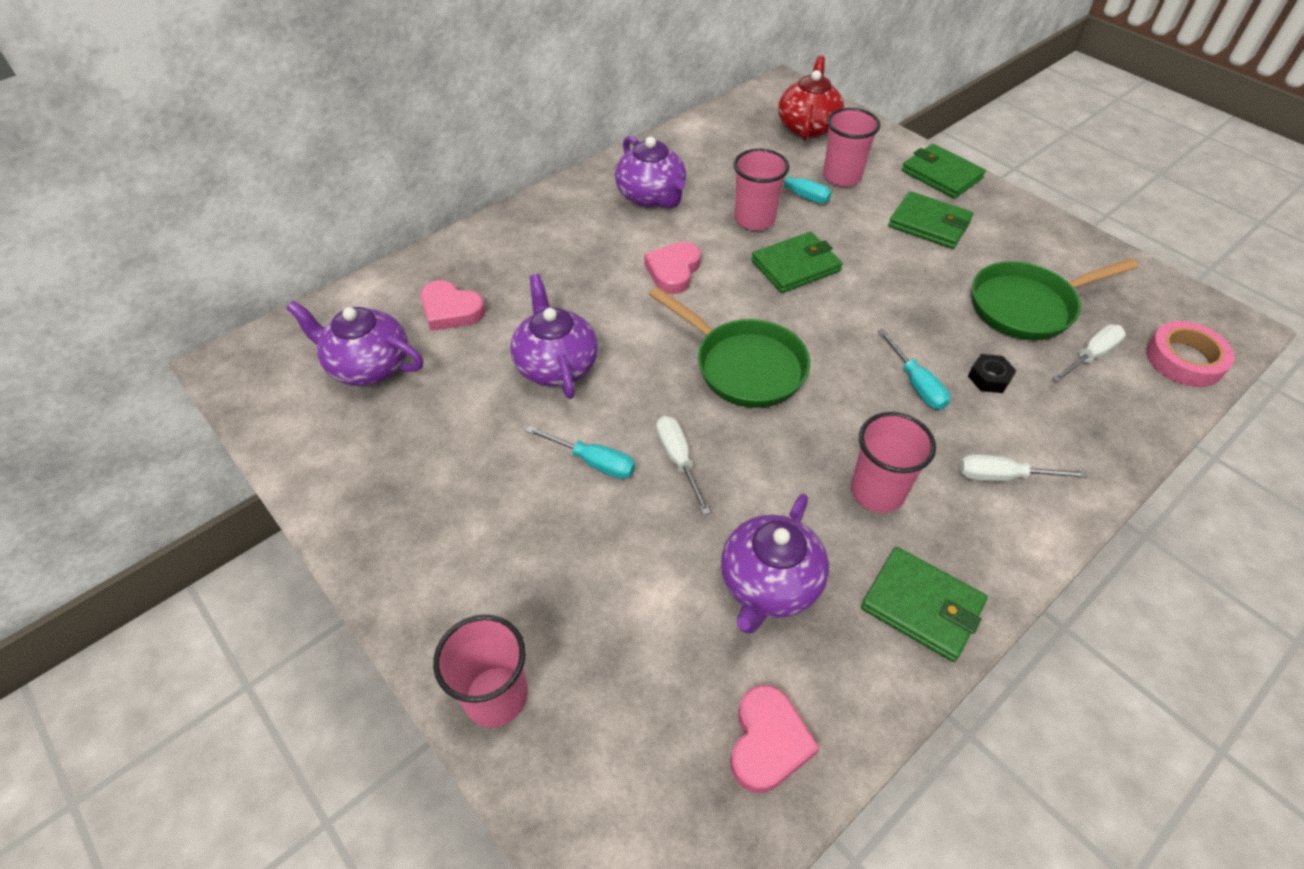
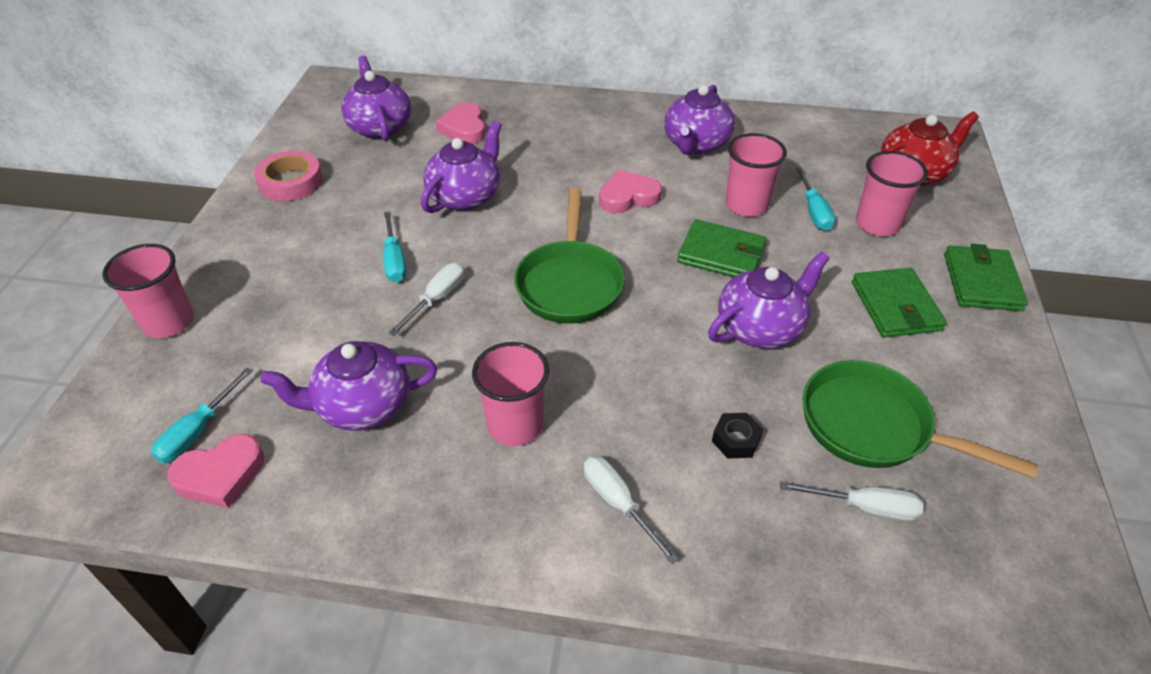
camera: 50 degrees right, 5 degrees down
green wallet [861,547,988,662] -> none
turquoise screwdriver [878,329,950,410] -> turquoise screwdriver moved to [151,368,253,463]
pink tape [1146,321,1235,387] -> pink tape moved to [254,151,323,201]
none -> purple teapot [708,252,830,348]

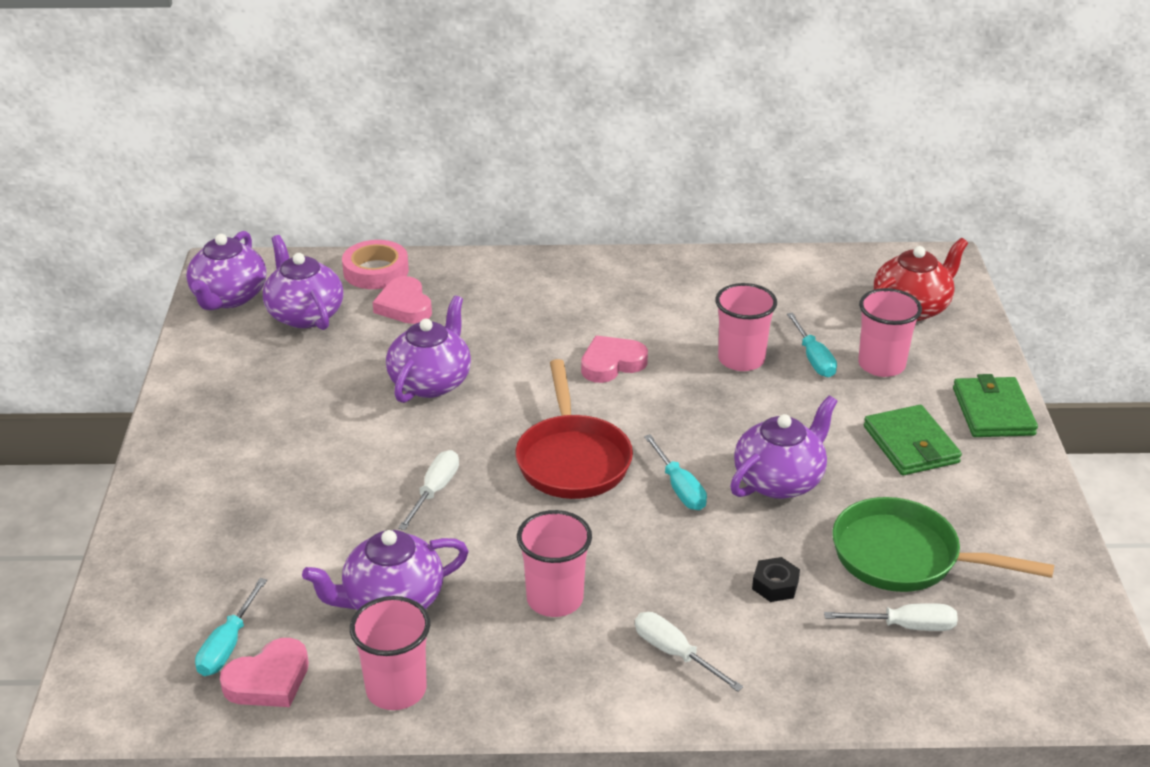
camera: 10 degrees left, 10 degrees down
pink cup [103,244,194,338] -> pink cup moved to [350,596,430,710]
pink tape [254,151,323,201] -> pink tape moved to [342,240,409,289]
turquoise screwdriver [383,211,406,282] -> turquoise screwdriver moved to [644,434,707,510]
green pan [514,188,625,324] -> red pan [515,359,633,499]
purple teapot [664,85,735,155] -> purple teapot moved to [186,231,266,310]
green wallet [677,219,767,277] -> none

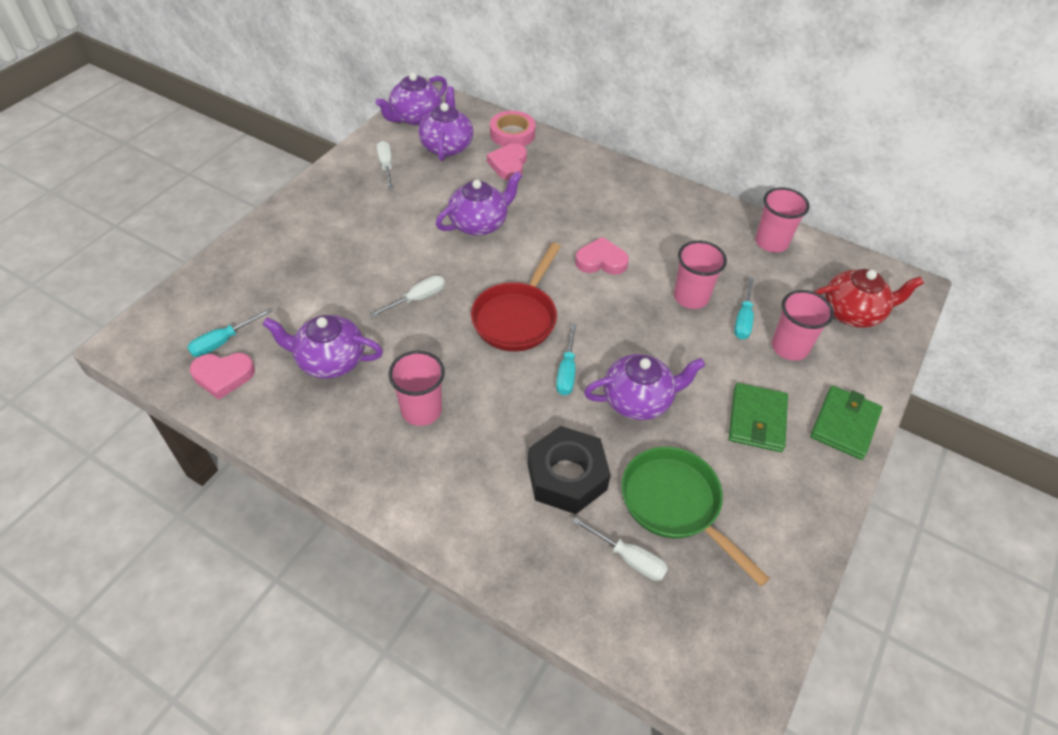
camera: 30 degrees right, 15 degrees up
pink cup [350,596,430,710] -> pink cup moved to [755,188,809,253]
white screwdriver [635,612,743,692] -> white screwdriver moved to [376,141,393,189]
black nut [752,557,800,602] -> black nut [527,426,611,514], size x2.24

